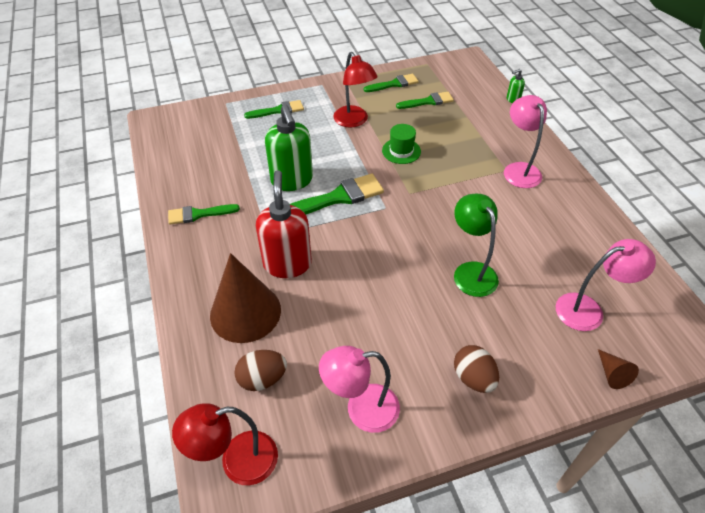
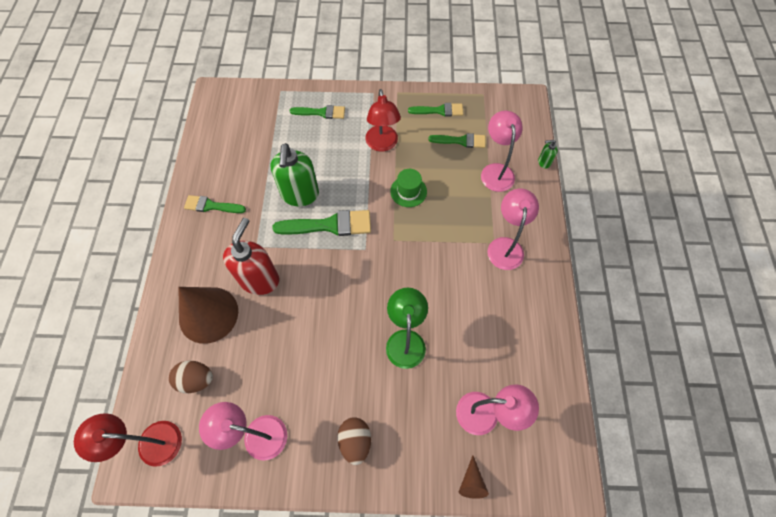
camera: 20 degrees right, 15 degrees up
none -> pink lamp [481,111,522,192]

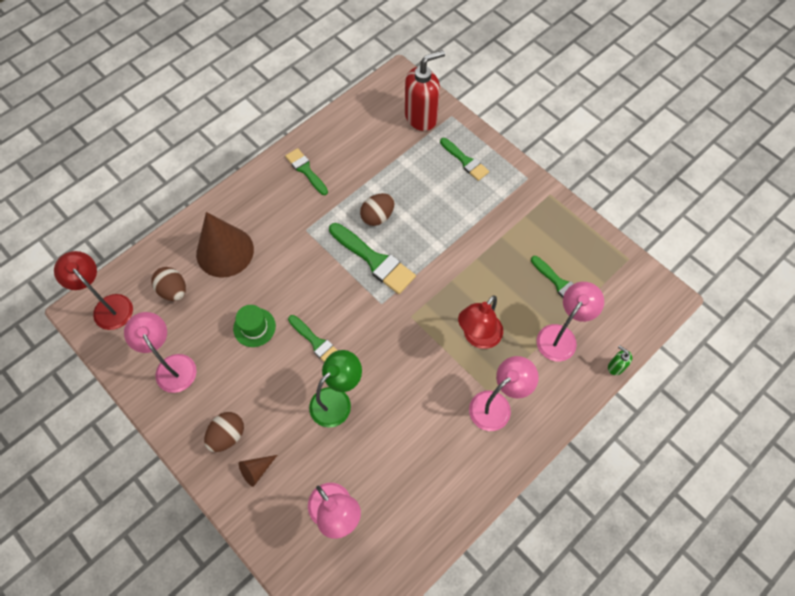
camera: 45 degrees right, 0 degrees up
red soap dispenser [223,218,279,295] -> red soap dispenser moved to [405,50,445,131]
green soap dispenser [271,143,319,206] -> brown egg [360,193,395,226]
red lamp [365,89,401,152] -> red lamp moved to [458,295,503,349]
green hat [390,169,427,207] -> green hat moved to [233,305,276,347]
green brush [408,103,463,117] -> green brush moved to [288,315,338,362]
brown cone [459,455,489,499] -> brown cone moved to [239,455,277,487]

